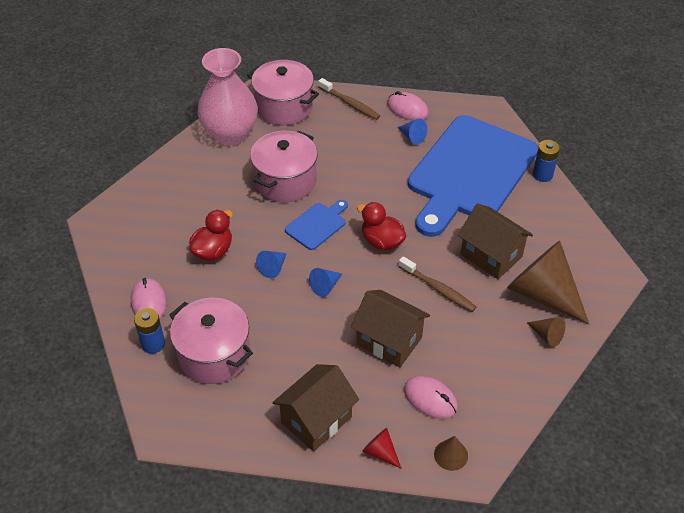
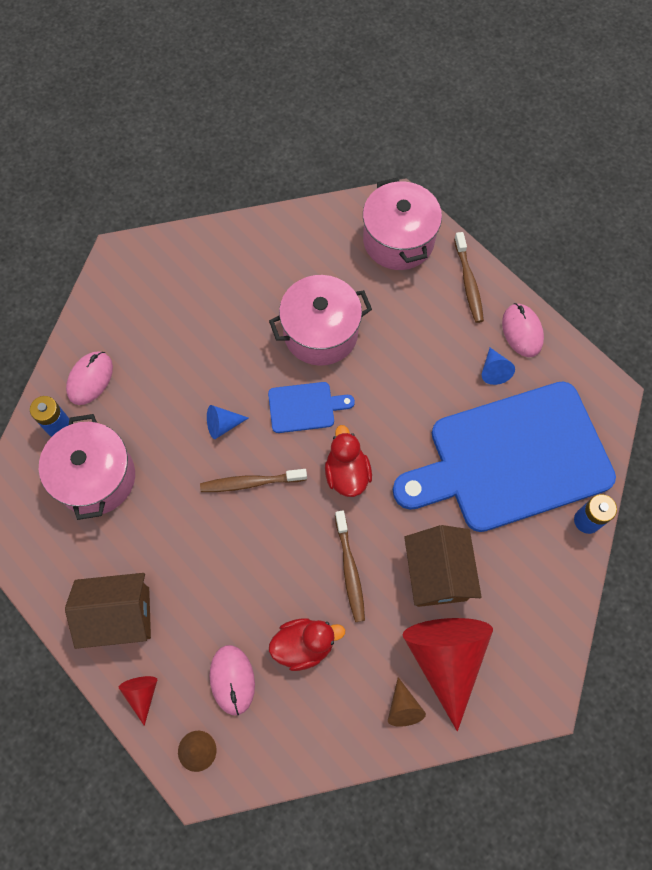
camera: 40 degrees right, 20 degrees up
red duck [189,210,233,261] -> red duck moved to [269,618,345,671]
pink vase [197,48,258,146] -> none
blue cone [309,268,342,297] -> brown toothbrush [200,469,307,492]
brown house [351,290,430,368] -> none
brown cone [507,241,589,324] -> red cone [402,618,493,731]

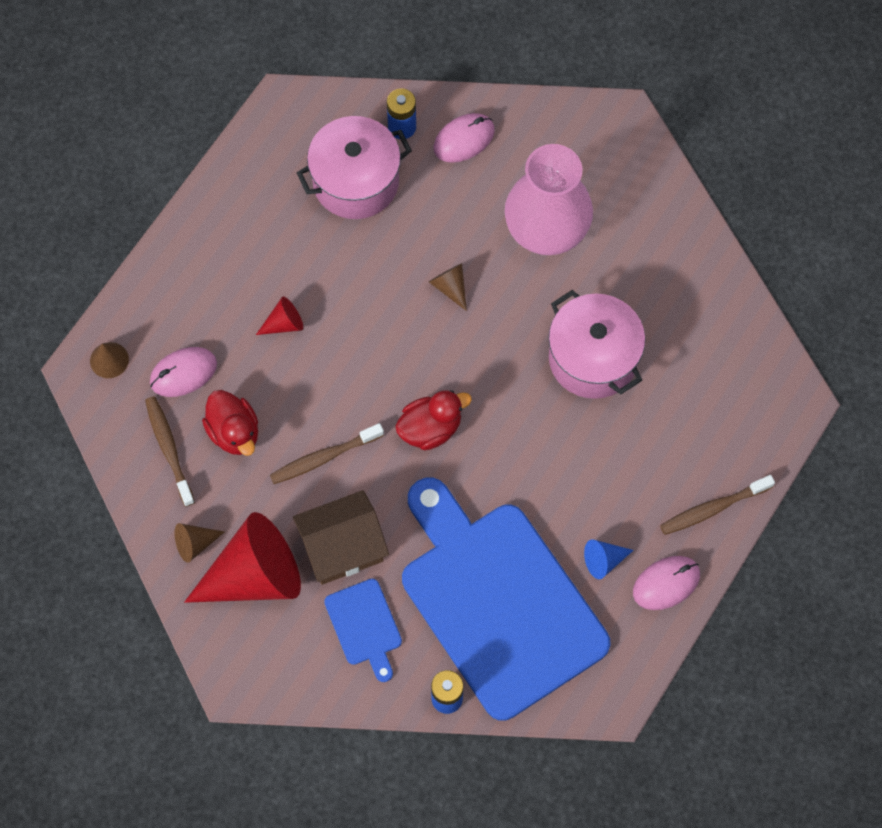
camera: 75 degrees right, 0 degrees up
brown house [65,573,151,649] -> none
pink mouse [66,351,113,405] -> pink mouse turned 45 degrees counterclockwise [434,113,495,163]
red cone [119,676,157,726] -> red cone moved to [256,297,303,335]
brown toothbrush [200,469,307,492] -> brown toothbrush moved to [145,396,195,507]
blue cone [207,405,248,439] -> brown cone [429,263,467,311]
blue cutting board [268,382,355,433] -> blue cutting board moved to [324,579,402,682]
pink pot [363,178,442,270] -> none
none -> pink vase [505,144,593,255]

